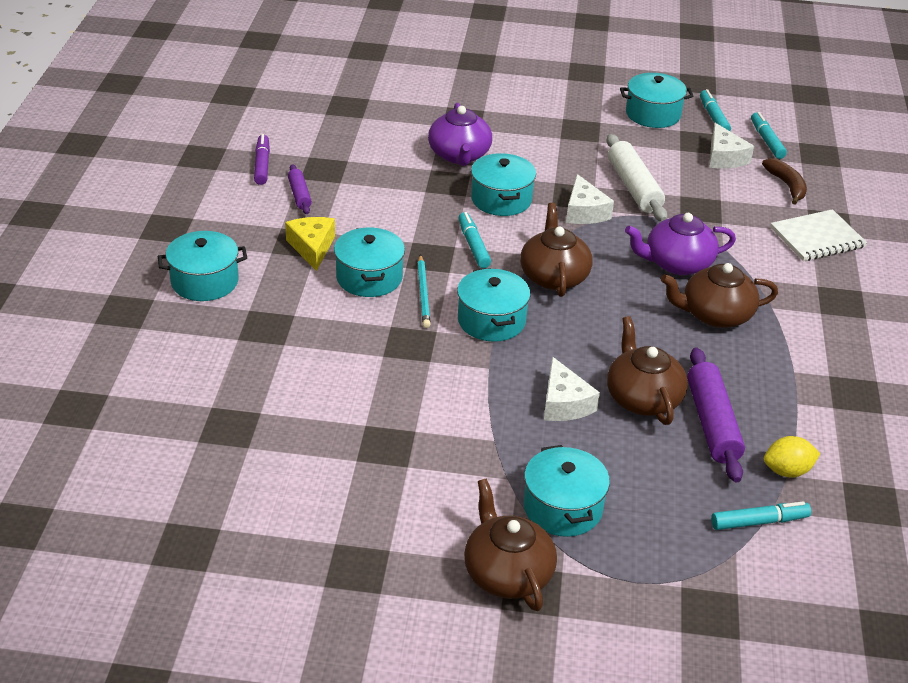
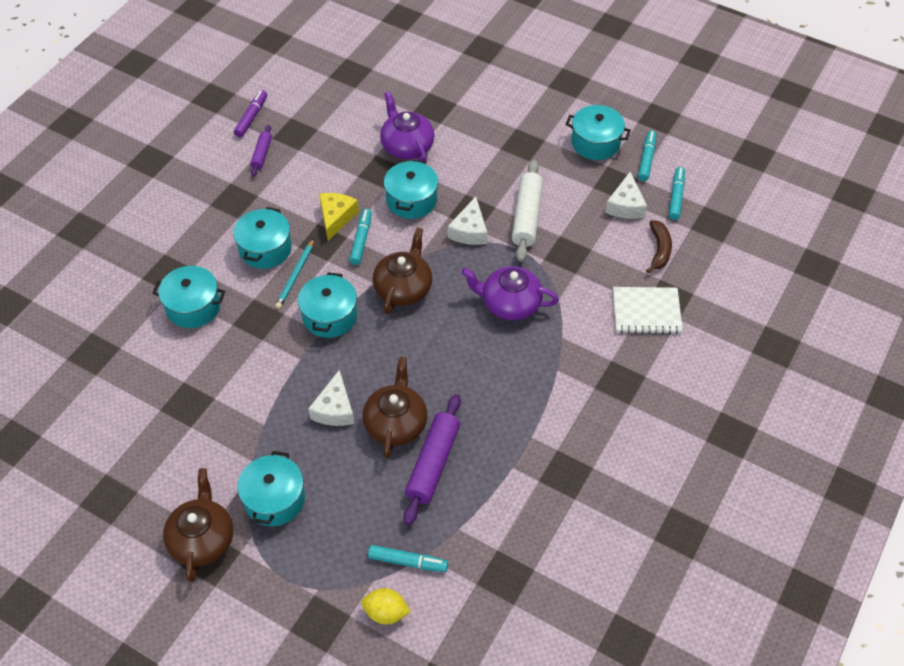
camera: 25 degrees right, 15 degrees up
turquoise pot [158,231,247,301] -> turquoise pot moved to [152,266,225,328]
yellow cheese [285,217,335,271] -> yellow cheese moved to [319,193,359,241]
purple teapot [428,103,492,166] -> purple teapot turned 135 degrees clockwise [380,92,435,162]
brown teapot [661,263,778,328] -> none
yellow lemon [764,436,820,478] -> yellow lemon moved to [361,588,411,624]

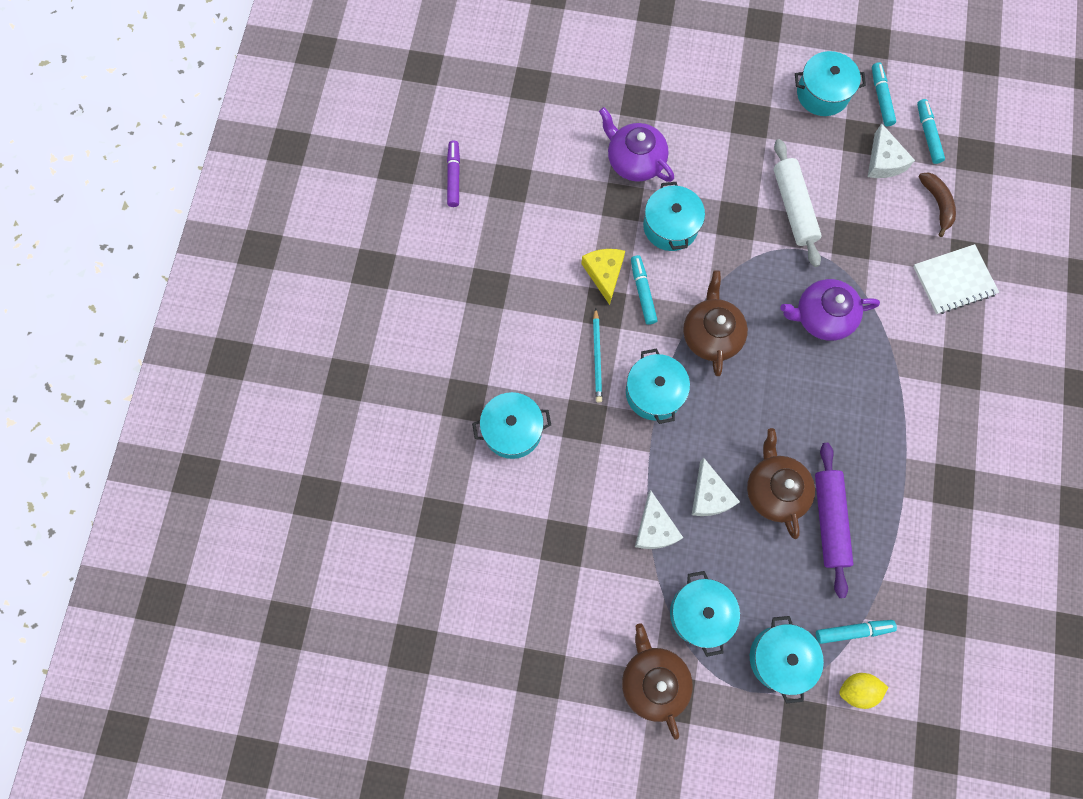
camera: 20 degrees left, 20 degrees up
turquoise pot [233,207,292,269] -> turquoise pot moved to [750,616,824,703]
purple rolling pin [250,125,272,177] -> none
white cheese [448,197,488,245] -> white cheese moved to [635,490,683,549]

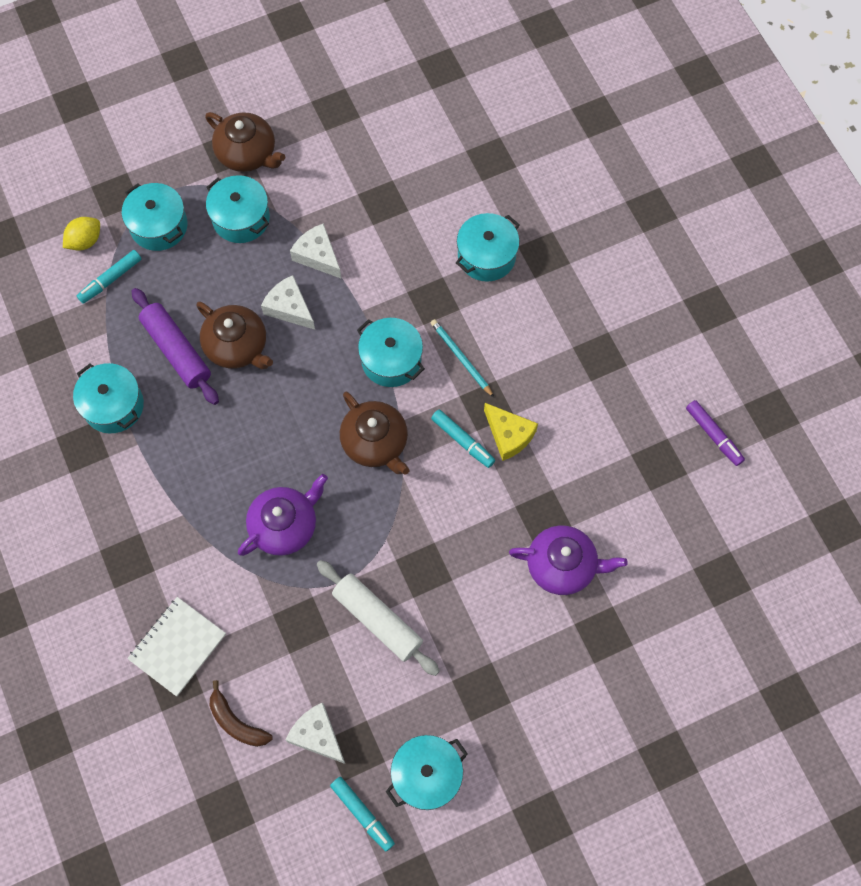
camera: 145 degrees right, 5 degrees down
turquoise pot [643,182,705,251] -> turquoise pot moved to [73,363,144,433]
turquoise marker [917,99,945,164] -> none

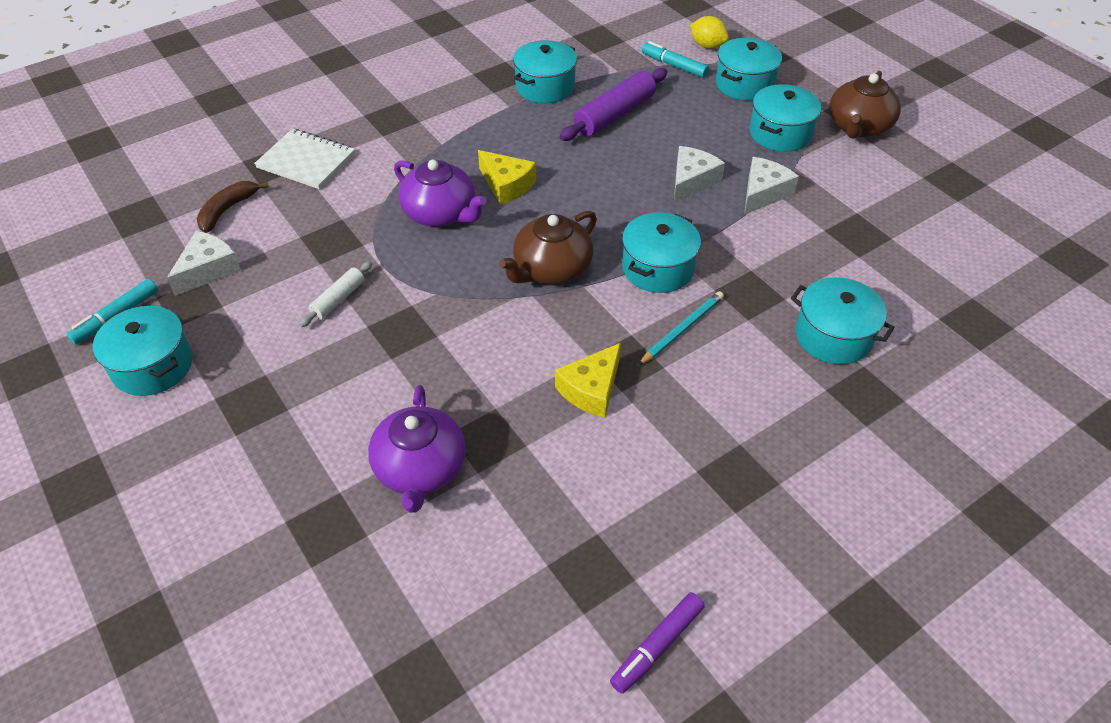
camera: 80 degrees right, 20 degrees down
brown teapot [196,302,273,369] -> none
white rolling pin [317,560,440,676] -> white rolling pin [299,261,372,327], size x0.55
turquoise marker [431,410,495,468] -> none
none -> yellow cheese [478,150,536,205]

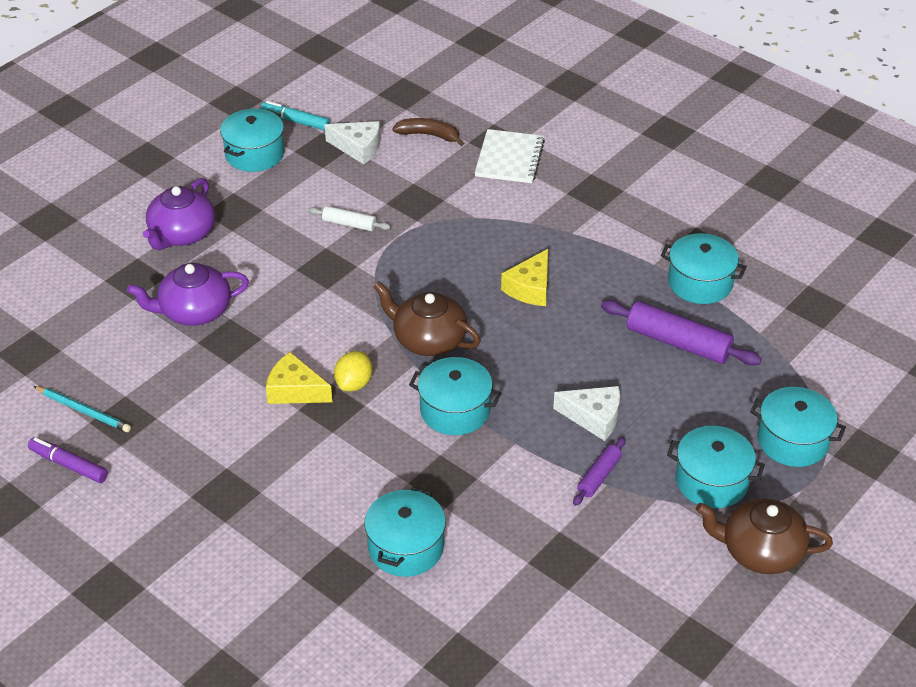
camera: 75 degrees right, 5 degrees down
purple teapot [394,160,487,227] -> purple teapot moved to [143,178,215,250]
turquoise pencil [638,291,724,365] -> turquoise pencil moved to [34,386,131,432]
turquoise marker [642,41,709,78] -> none
yellow lemon [690,16,729,49] -> yellow lemon moved to [334,351,372,391]
white cheese [744,157,799,215] -> purple rolling pin [573,437,626,506]

